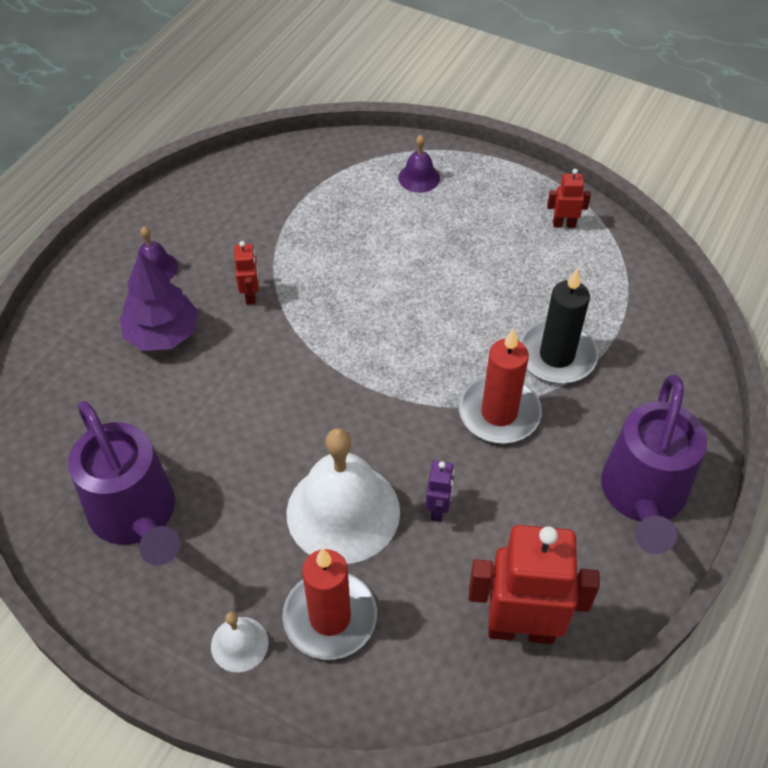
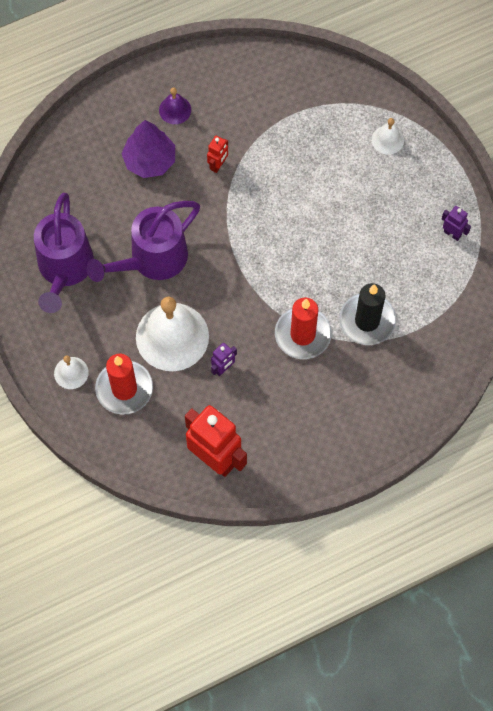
camera: 35 degrees right, 15 degrees up
purple bell [398,135,440,193] -> white bell [372,118,404,155]
red robot [547,169,591,228] -> purple robot [442,206,471,241]
purple watering can [601,375,707,554] -> purple watering can moved to [87,201,200,282]

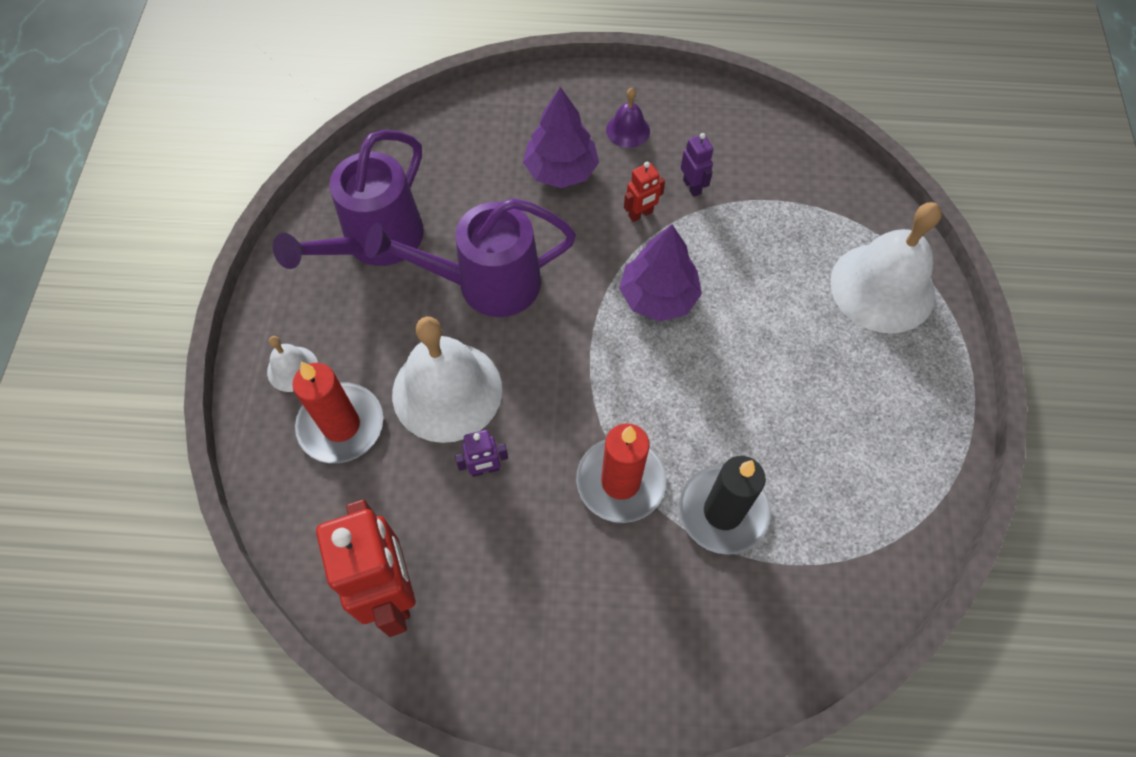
camera: 30 degrees right, 5 degrees down
white bell [372,118,404,155] -> white bell [830,202,942,333], size x2.14
purple robot [442,206,471,241] -> purple robot moved to [681,133,713,197]
none -> purple tree [619,224,702,322]

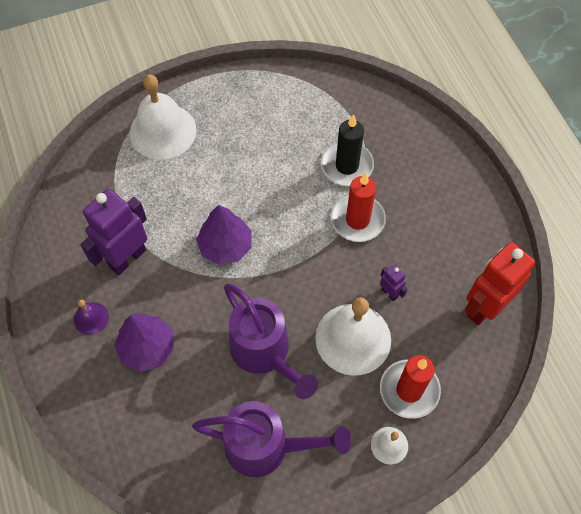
camera: 115 degrees left, 0 degrees up
red robot [624,162,665,222] -> none
purple robot [681,133,713,197] -> purple robot [80,189,147,275], size x2.20

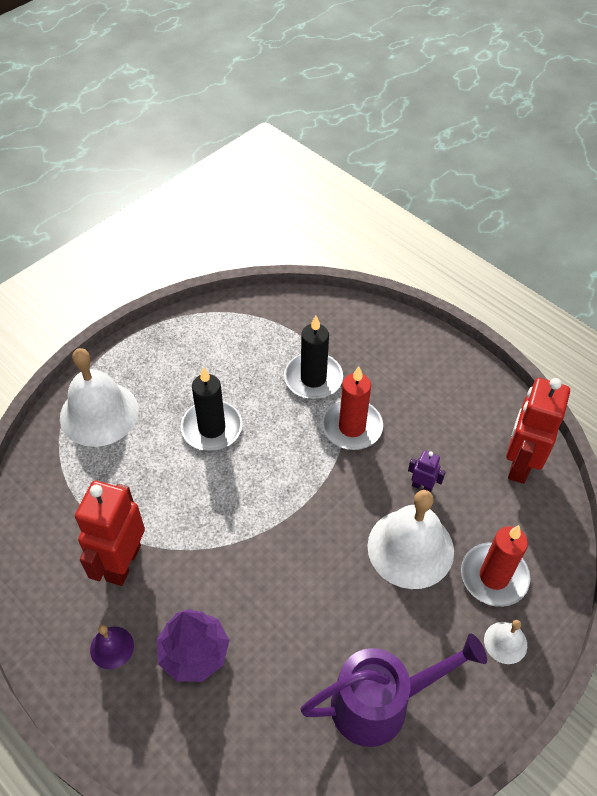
camera: 25 degrees left, 10 degrees down
purple robot [80,189,147,275] -> red robot [75,481,145,586]
purple tree [196,205,252,265] -> none
purple watering can [224,283,318,399] -> none
none -> black candle [181,367,242,451]

